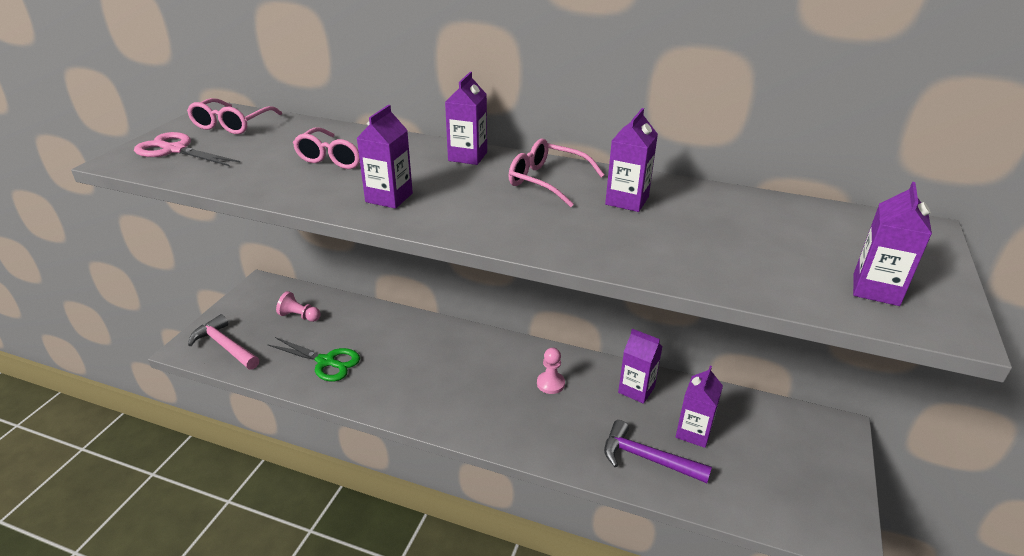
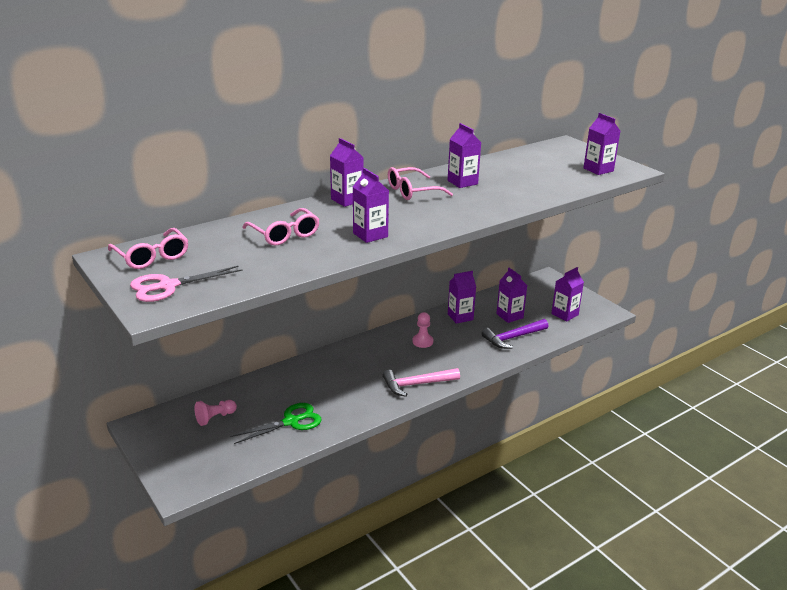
camera: 55 degrees left, 5 degrees down
pink hammer [188,314,259,370] -> pink hammer moved to [383,368,460,397]
none -> purple carton [551,267,584,322]

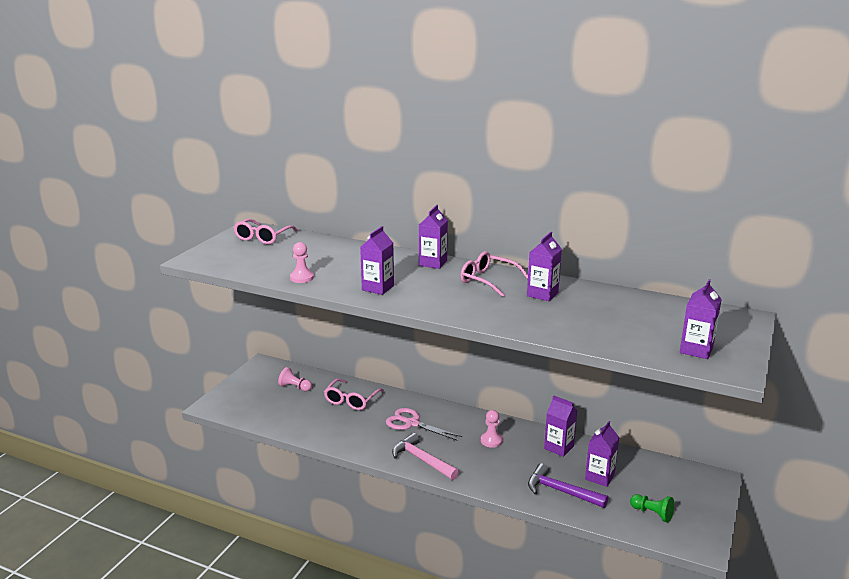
camera: 60 degrees right, 5 degrees down
pink scissors [130,266,243,302] -> pink scissors moved to [386,408,462,441]
green scissors [230,403,322,444] -> none
pink glasses [242,208,320,246] -> pink glasses moved to [324,378,384,410]
purple carton [551,267,584,322] -> green pawn [630,494,674,523]
none -> pink pawn [290,242,314,283]

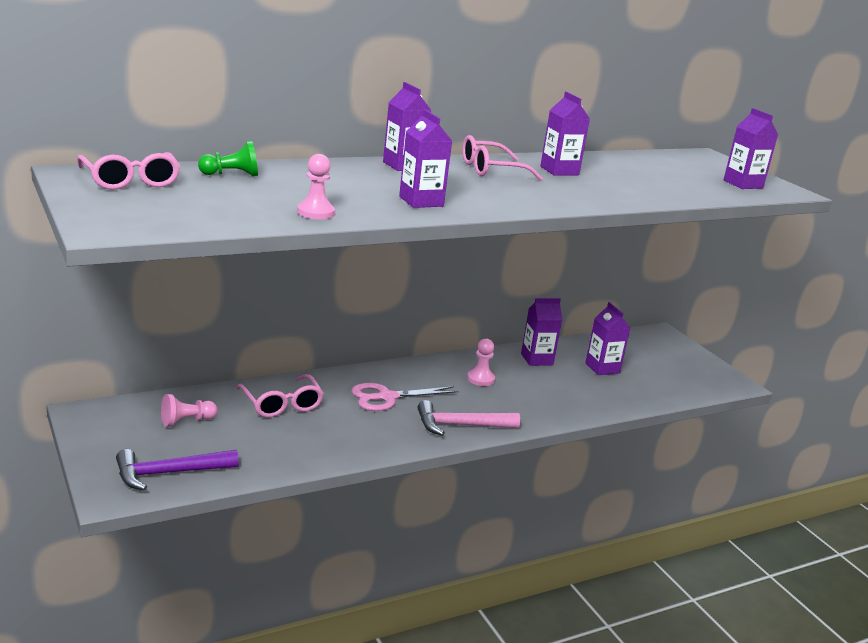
camera: 55 degrees left, 0 degrees up
purple hammer [528,463,608,508] -> purple hammer moved to [116,449,239,491]
green pawn [630,494,674,523] -> green pawn moved to [198,141,258,176]

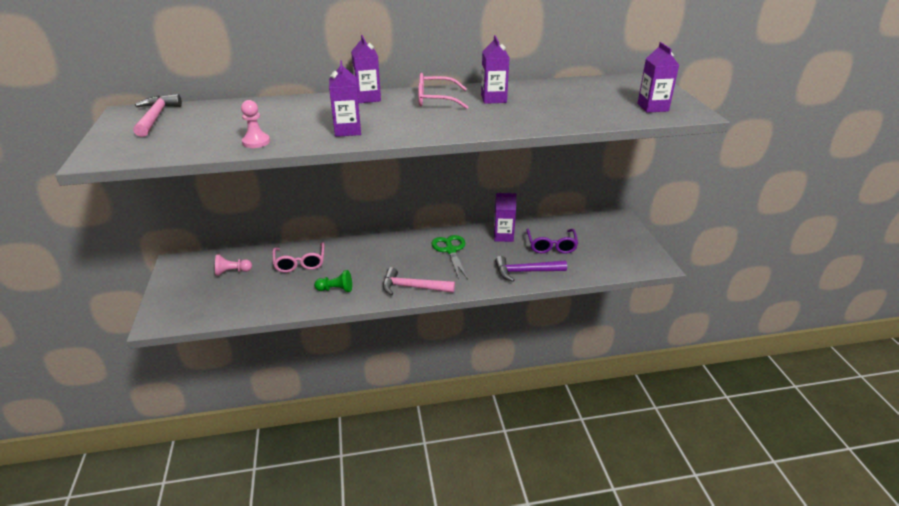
camera: 20 degrees right, 10 degrees up
pink glasses [77,152,180,190] -> pink hammer [133,94,182,137]
purple hammer [116,449,239,491] -> purple hammer moved to [495,256,567,282]
green pawn [198,141,258,176] -> green pawn moved to [314,270,352,292]
pink scissors [351,383,459,411] -> none
pink pawn [467,339,495,386] -> green scissors [432,235,468,279]
purple carton [585,302,630,375] -> purple glasses [527,229,578,254]

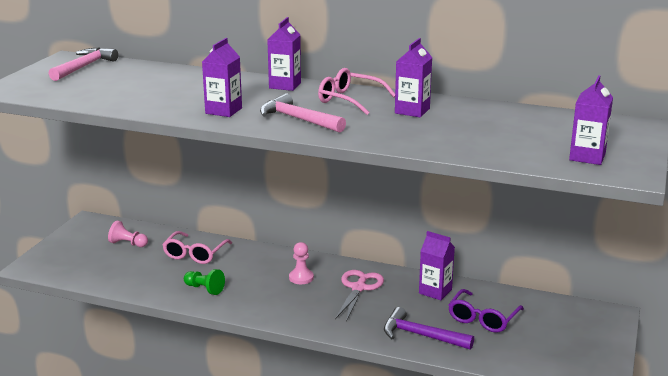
camera: 30 degrees right, 10 degrees down
pink pawn [241,100,270,148] -> pink pawn moved to [289,242,314,284]
pink hammer [383,267,455,296] -> pink hammer moved to [260,93,346,133]
green scissors [432,235,468,279] -> pink scissors [335,270,384,322]

